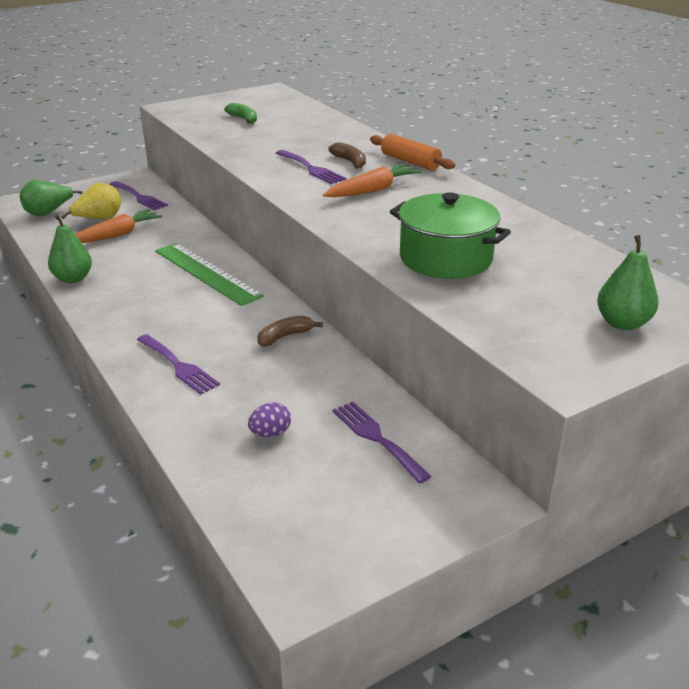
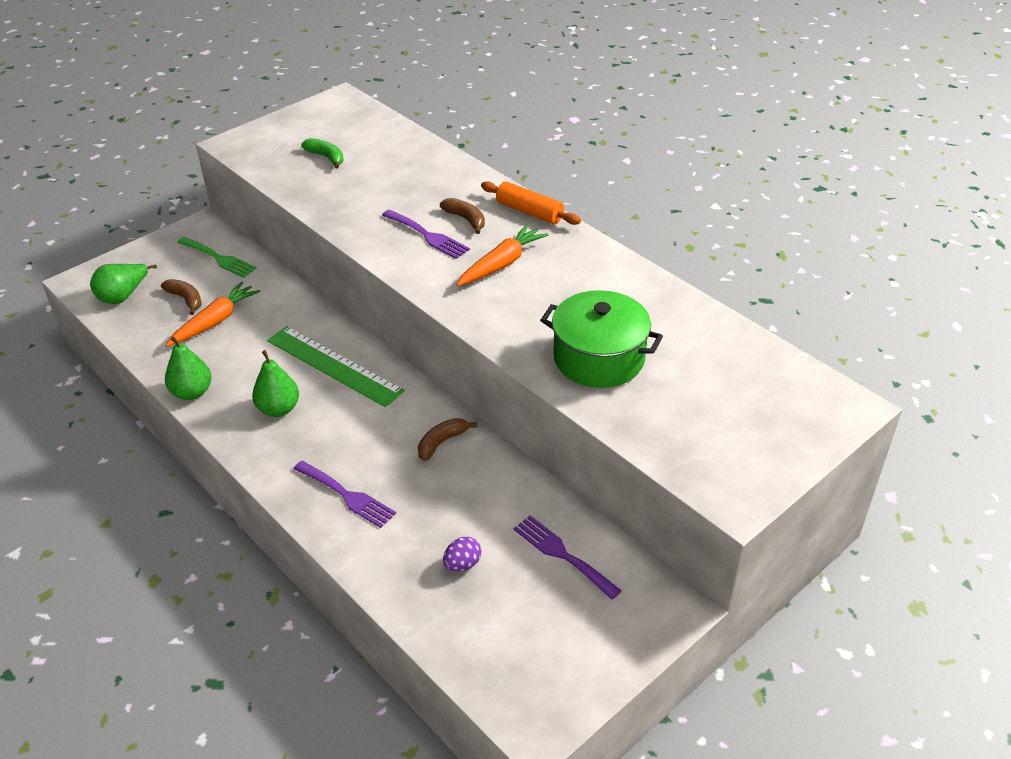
camera: 10 degrees left, 10 degrees up
yellow pear [61,183,121,219] -> brown banana [161,279,202,315]
purple fork [110,181,168,211] -> green fork [177,237,257,278]
green pear [597,235,658,330] -> green pear moved to [252,350,299,417]

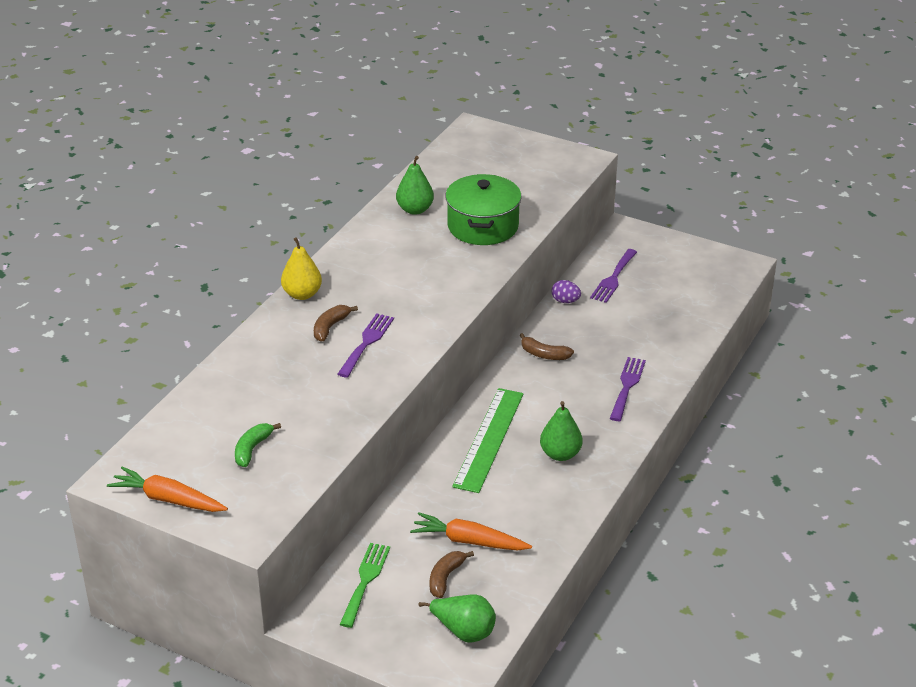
camera: 110 degrees left, 5 degrees down
green pear [165,337,212,400] -> green pear moved to [396,156,434,215]
purple egg [443,537,481,572] -> purple egg moved to [552,280,581,303]
orange carrot [457,224,549,286] -> orange carrot moved to [107,467,228,512]
orange rolling pin [481,181,581,225] -> yellow pear [281,237,322,300]

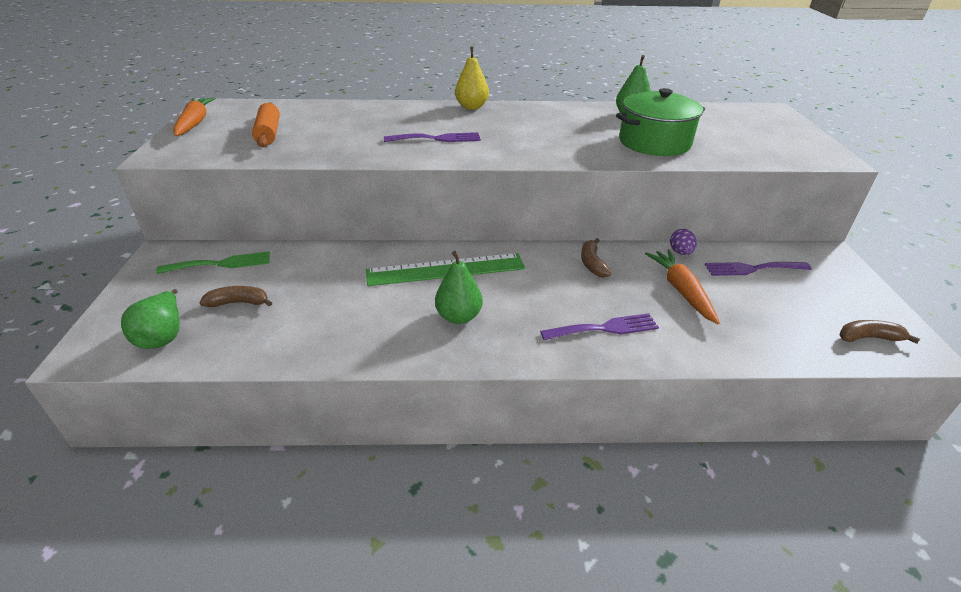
camera: 60 degrees right, 0 degrees up
green banana [235,423,281,467] -> orange rolling pin [252,102,280,147]
brown banana [314,305,358,342] -> brown banana moved to [839,320,920,344]
orange carrot [410,512,532,551] -> orange carrot moved to [645,250,720,324]

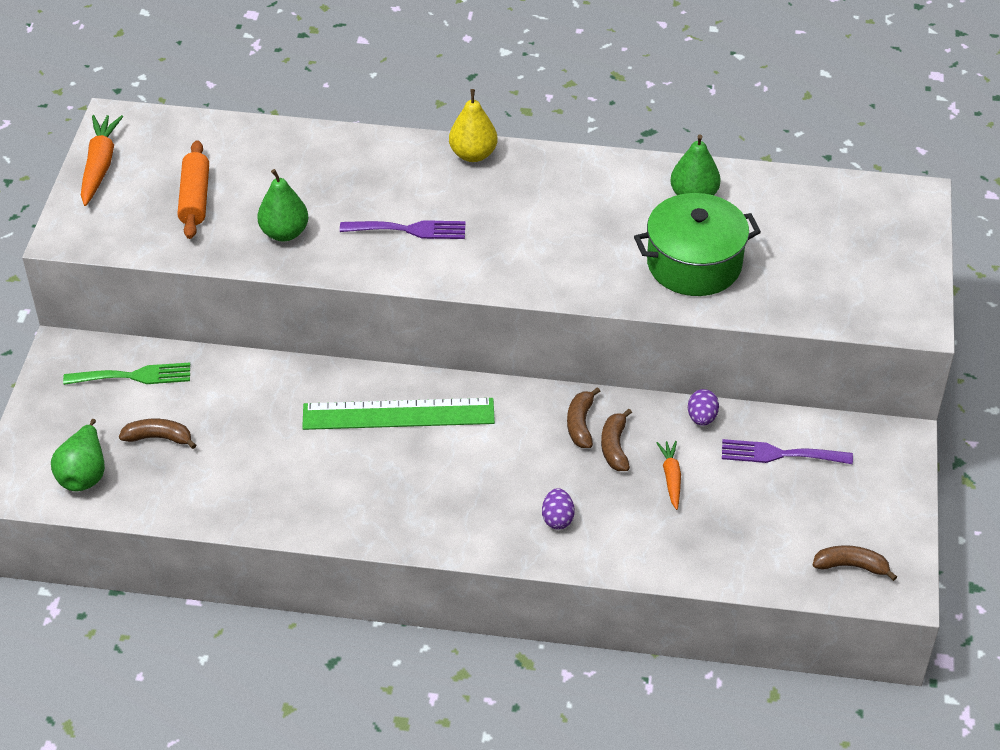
camera: 10 degrees right, 10 degrees up
green pear [435,251,483,324] -> green pear moved to [257,169,308,241]
purple fork [540,313,659,340] -> purple egg [542,488,575,529]
orange carrot [645,250,720,324] -> orange carrot [656,441,681,510], size x0.61
none -> brown banana [601,409,632,471]

